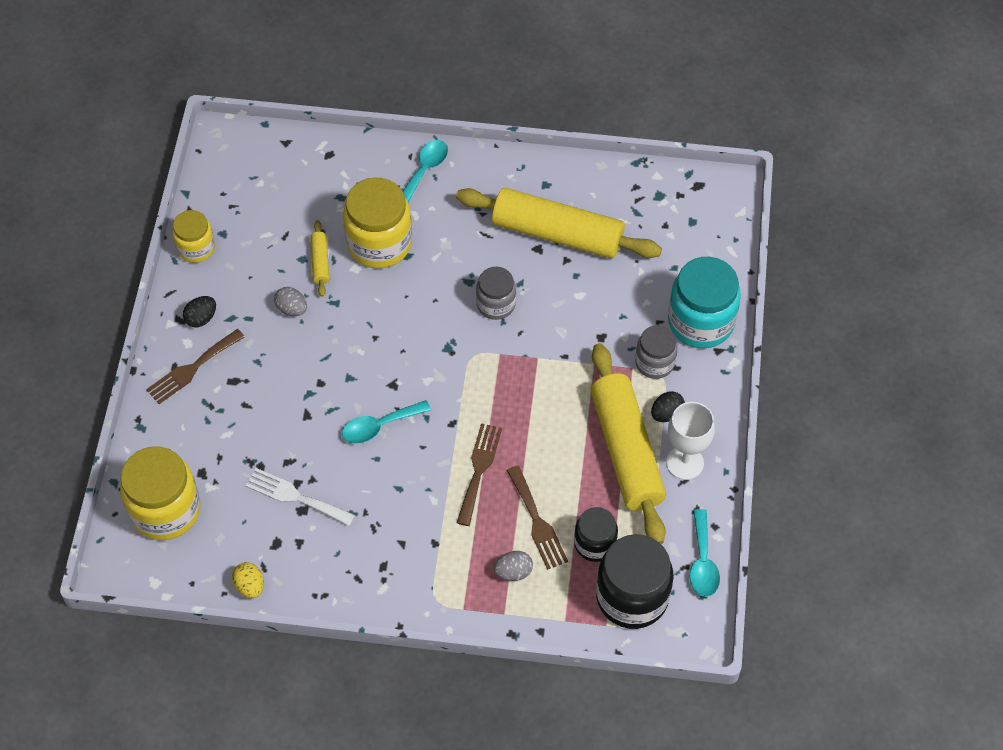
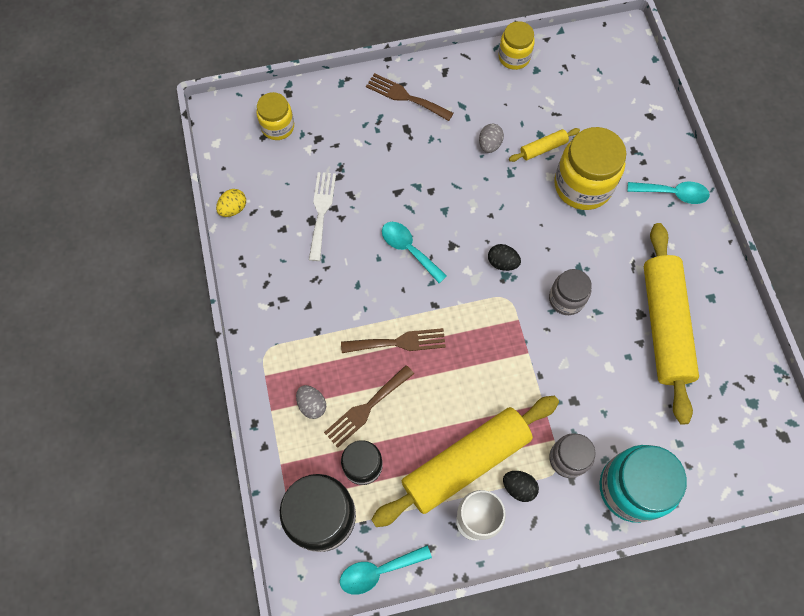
camera: 70 degrees right, 10 degrees up
yellow jar [120,446,201,540] -> yellow jar [256,92,294,140], size x0.59
black egg [183,296,216,328] -> black egg moved to [488,244,521,271]

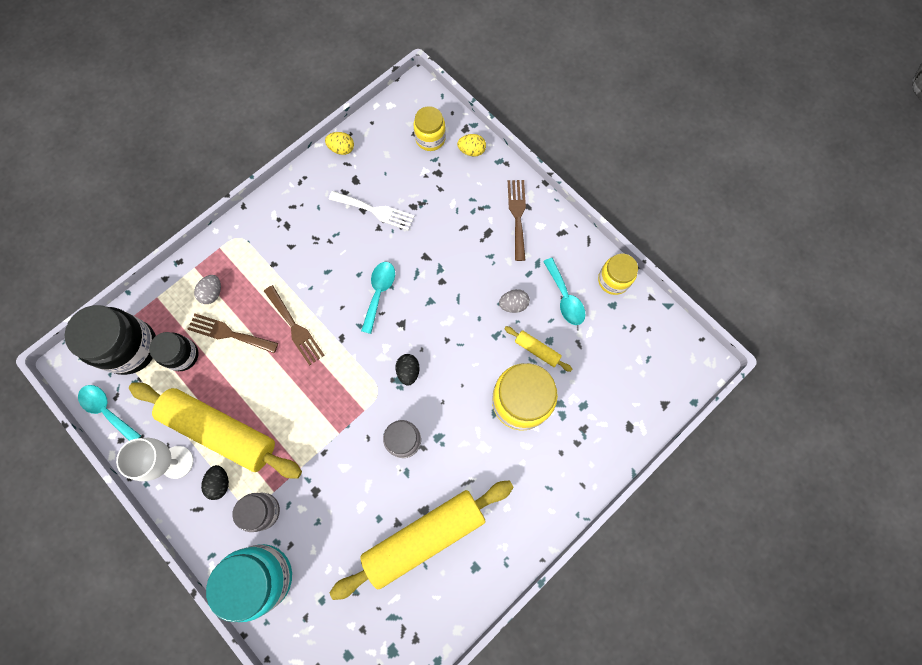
camera: 60 degrees right, 5 degrees up
white fork [309,172,336,261] -> white fork turned 45 degrees clockwise [329,191,414,231]
turquoise spoon [627,182,710,204] -> turquoise spoon moved to [543,258,585,325]
none -> yellow egg [457,134,486,157]

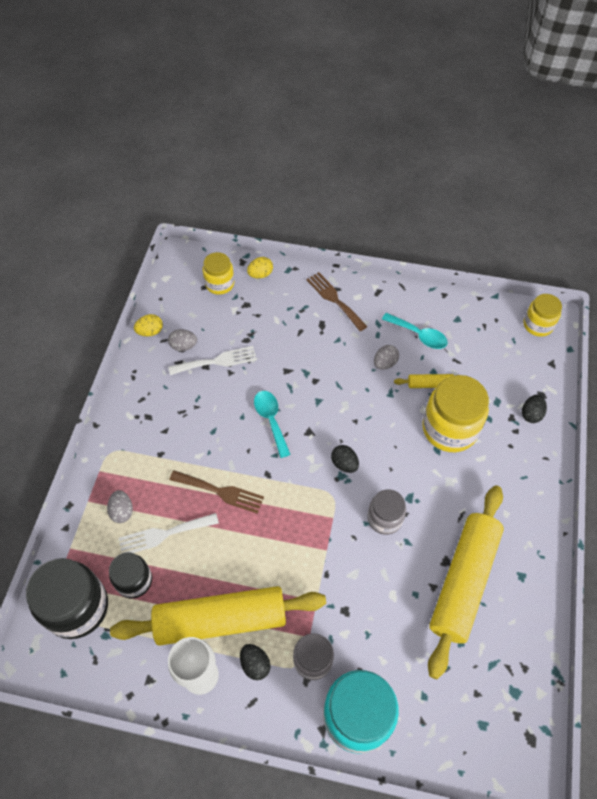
camera: 35 degrees left, 15 degrees down
turquoise spoon [78,385,141,441] -> none
brown fork [188,314,278,353] -> white fork [119,513,219,553]
yellow jar [598,254,638,295] -> yellow jar moved to [524,294,562,337]
none -> grey egg [168,329,197,351]
none -> black egg [522,395,547,423]

